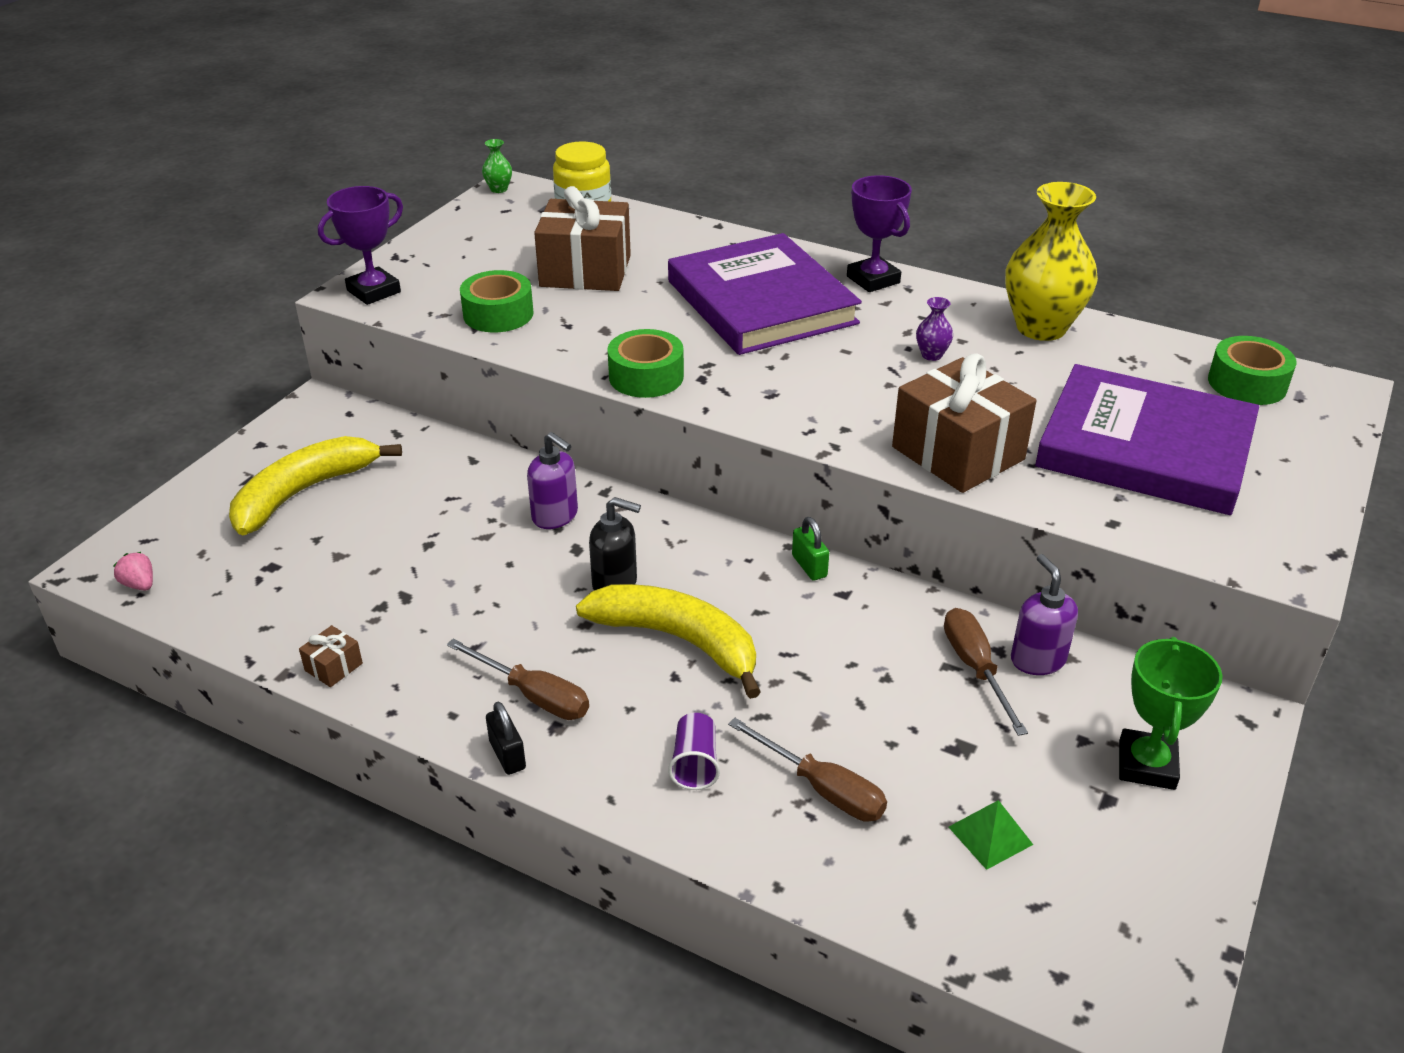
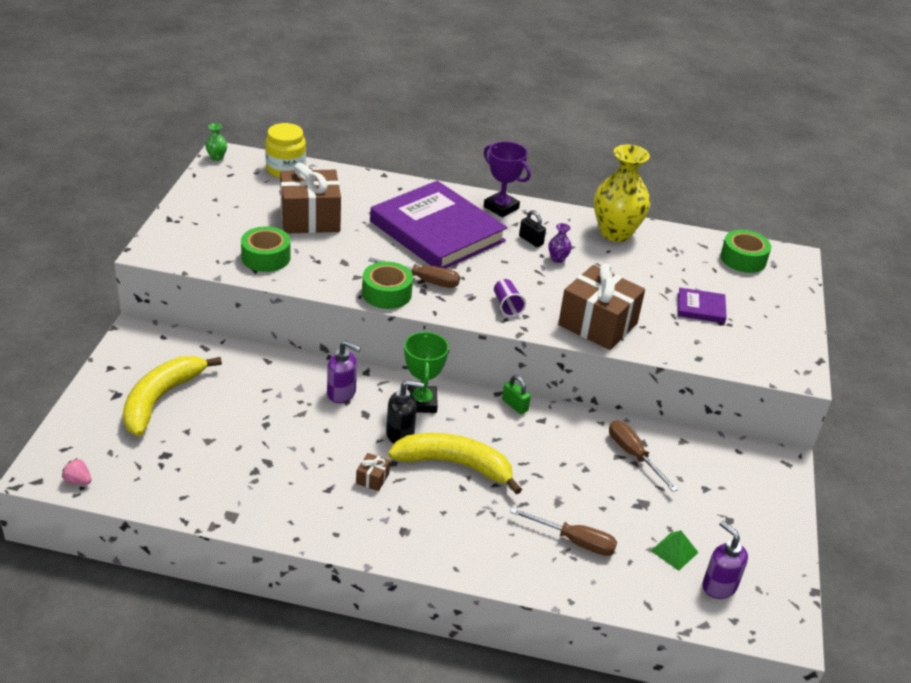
camera: 20 degrees left, 0 degrees up
brown gift [299,625,363,687] -> brown gift moved to [356,453,390,491]
purple trophy [318,186,403,305] -> none
brown screwdriver [447,639,589,720] -> brown screwdriver moved to [368,257,460,288]
black padlock [486,702,526,775] -> black padlock moved to [519,210,546,247]
purple cup [668,713,720,790] -> purple cup moved to [494,279,526,317]
purple soap dispenser [1011,554,1078,675] -> purple soap dispenser moved to [702,521,748,599]
purple book [1035,364,1259,515] -> purple book [678,287,727,323], size x0.41
green trophy [1119,637,1222,790] -> green trophy moved to [404,331,449,413]

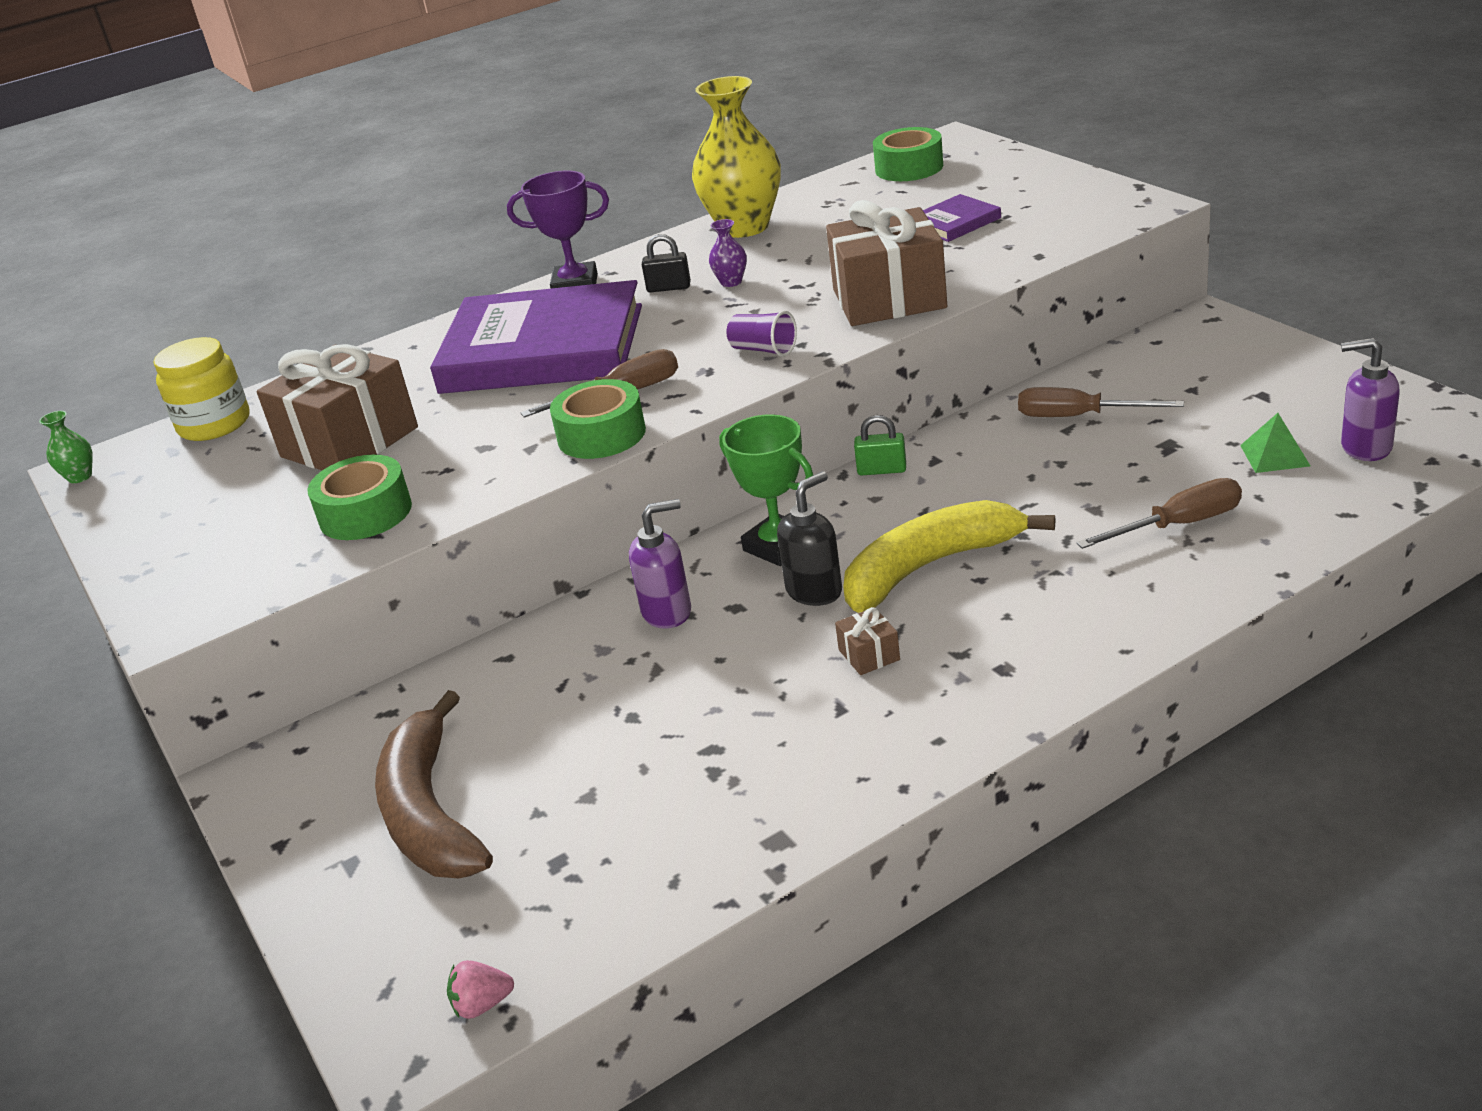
camera: 35 degrees left, 5 degrees down
yellow banana [123,356,222,436] -> brown banana [375,690,493,878]

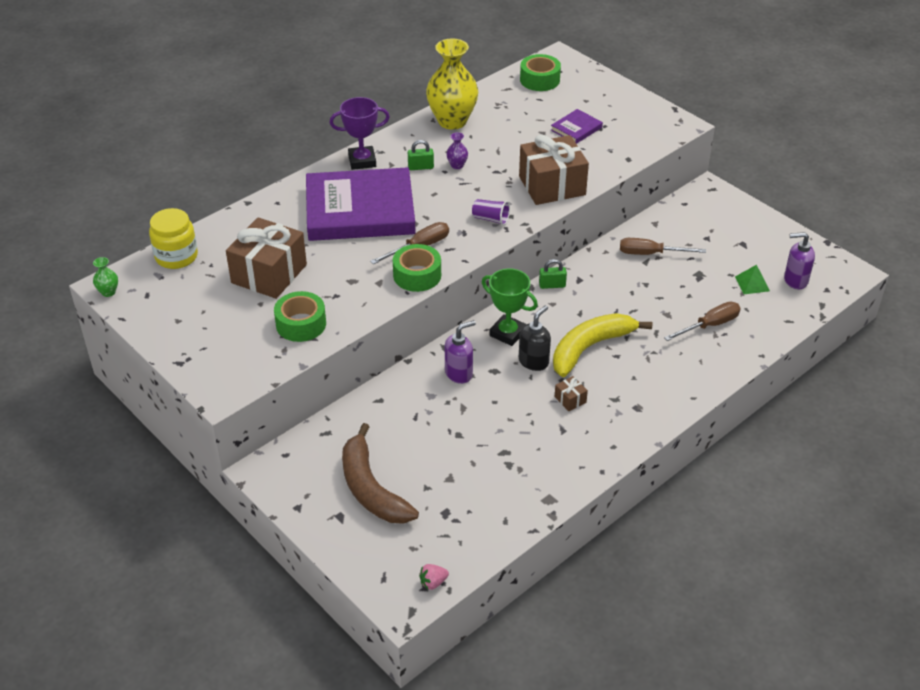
camera: 15 degrees left, 10 degrees up
black padlock [642,234,691,293] -> green padlock [408,140,434,170]

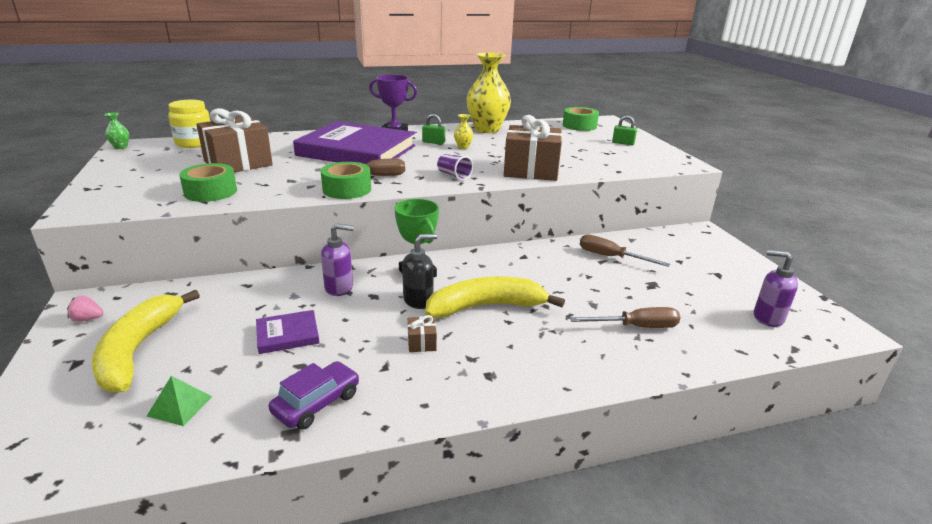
camera: 25 degrees right, 15 degrees down
brown banana [342,423,419,524] -> yellow banana [92,290,200,393]
pink strawberry [419,564,449,590] -> pink strawberry moved to [67,296,103,322]
purple vase [446,132,468,169] -> yellow vase [454,114,473,149]
green padlock [539,259,567,289] -> green padlock moved to [612,115,637,145]
purple book [551,109,603,144] -> purple book moved to [256,310,320,354]
green pyramid [735,265,770,294] -> green pyramid moved to [147,376,213,426]
none -> purple car [269,361,359,430]

